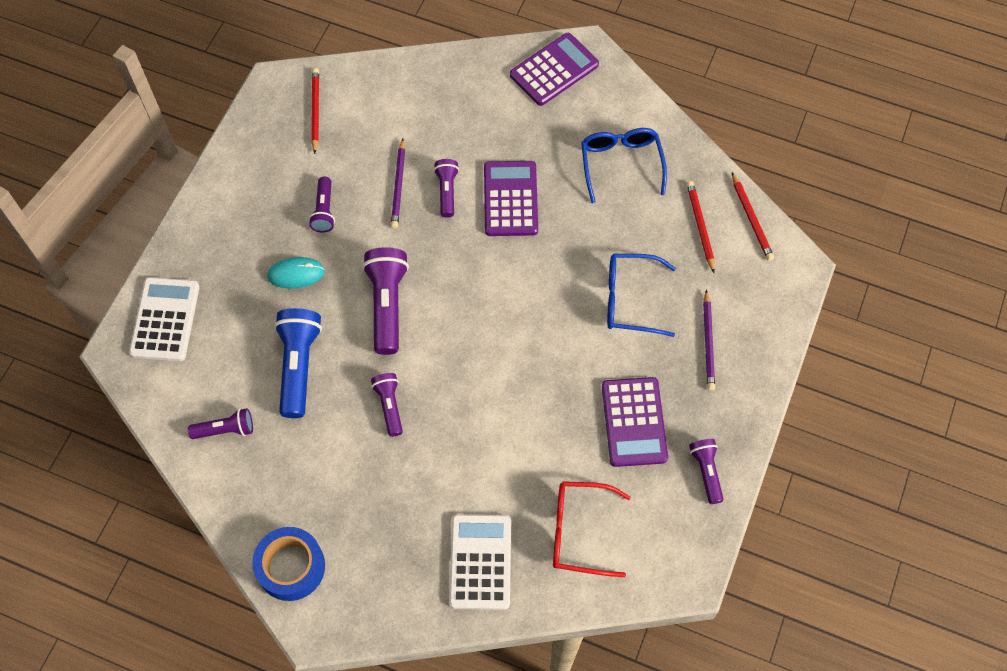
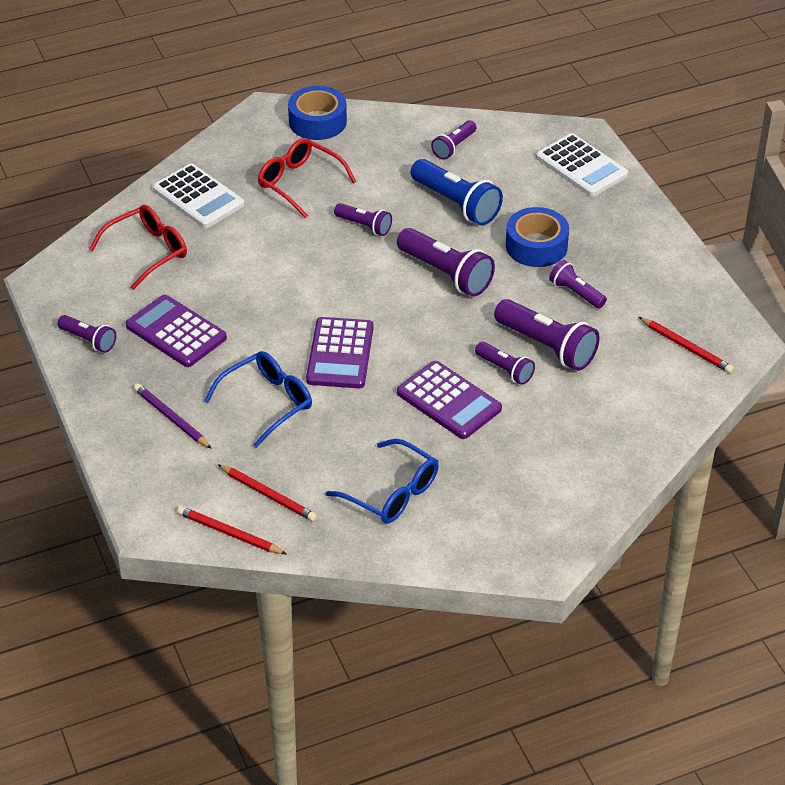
camera: 135 degrees right, 20 degrees down
turquoise mouse [267,257,325,289] -> blue tape [506,207,569,267]
purple pencil [391,138,405,229] -> purple flashlight [494,299,600,371]
purple calculator [510,33,599,106] -> purple calculator moved to [306,317,374,388]
none -> red glasses [258,138,356,218]

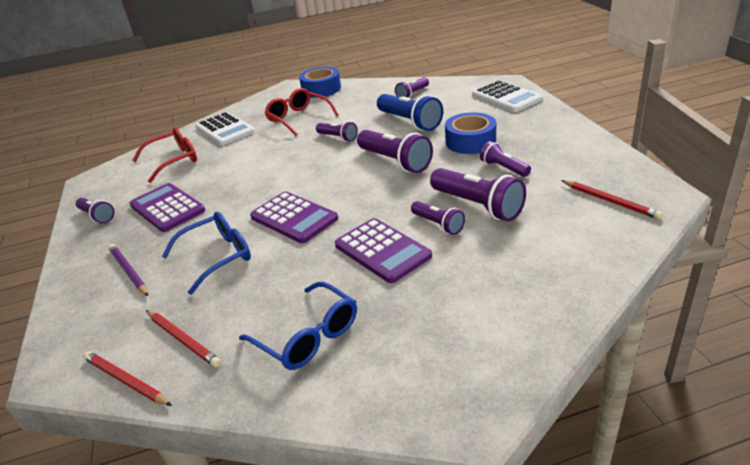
camera: 10 degrees right, 10 degrees down
purple calculator [306,317,374,388] -> purple calculator turned 60 degrees counterclockwise [250,191,338,243]

